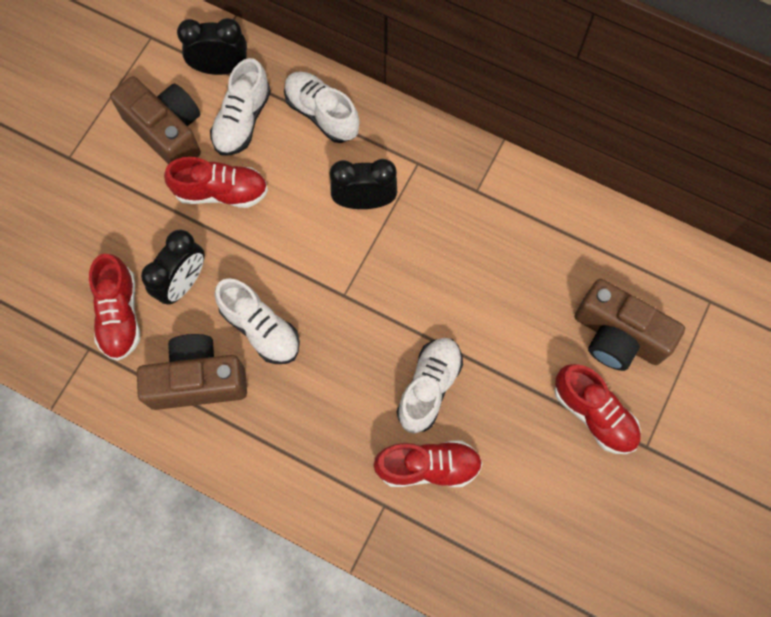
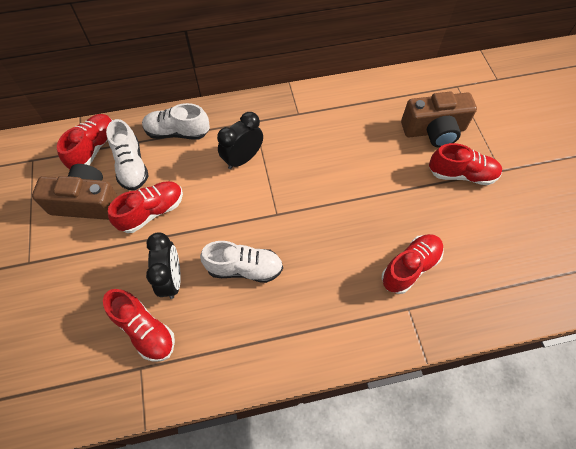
camera: 40 degrees left, 10 degrees down
brown camera [137,334,247,410] -> none
black clock [177,18,247,75] -> red shoe [57,114,113,169]
white shoe [397,338,463,434] -> none

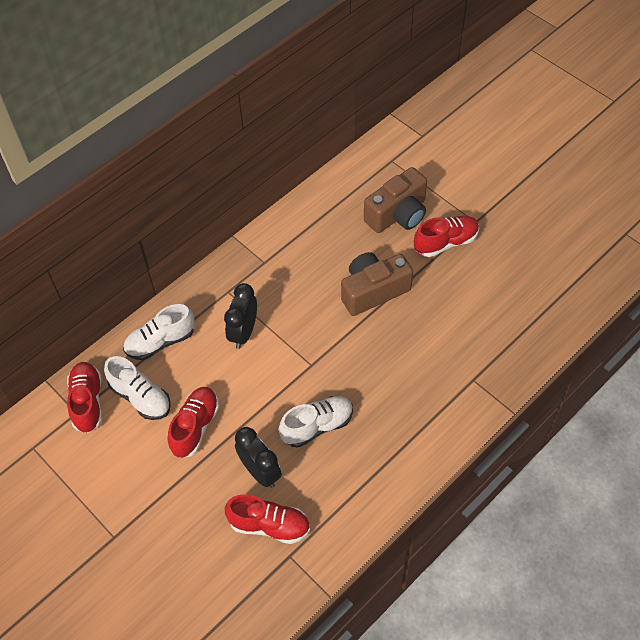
camera: 30 degrees left, 5 degrees down
brown camera [32,164,118,220] -> brown camera moved to [341,252,413,316]
red shoe [382,234,444,294] -> none

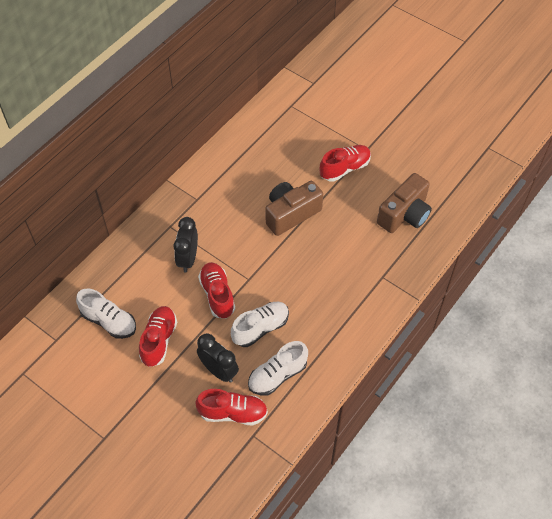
camera: 10 degrees left, 0 degrees up
red shoe [67,362,102,433] -> red shoe moved to [198,262,235,319]
white shoe [123,304,195,360] -> white shoe moved to [248,341,308,396]
brown camera [364,167,427,233] -> brown camera moved to [377,173,432,233]

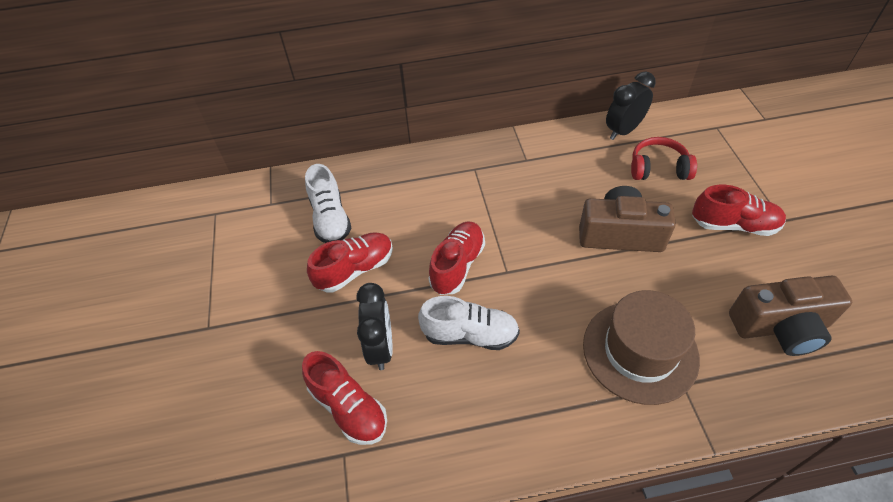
camera: 45 degrees right, 5 degrees down
black clock [173,217,198,273] -> black clock moved to [606,72,656,140]
white shoe [248,341,308,396] -> none
none -> brown hat [583,290,700,405]
none -> red headphones [631,137,697,180]

